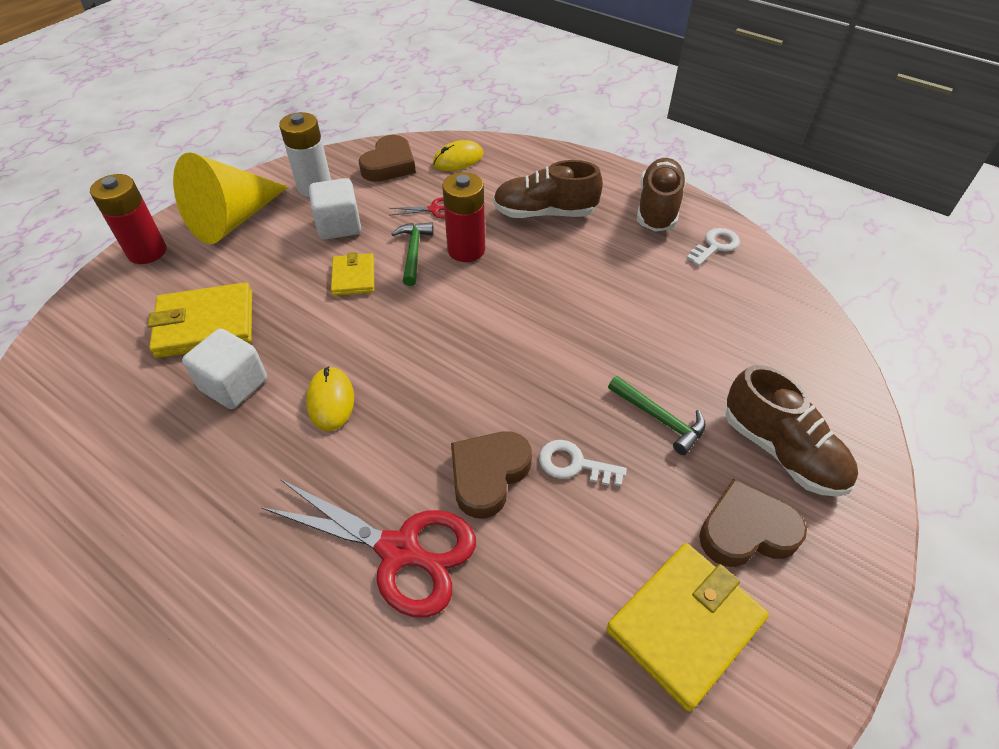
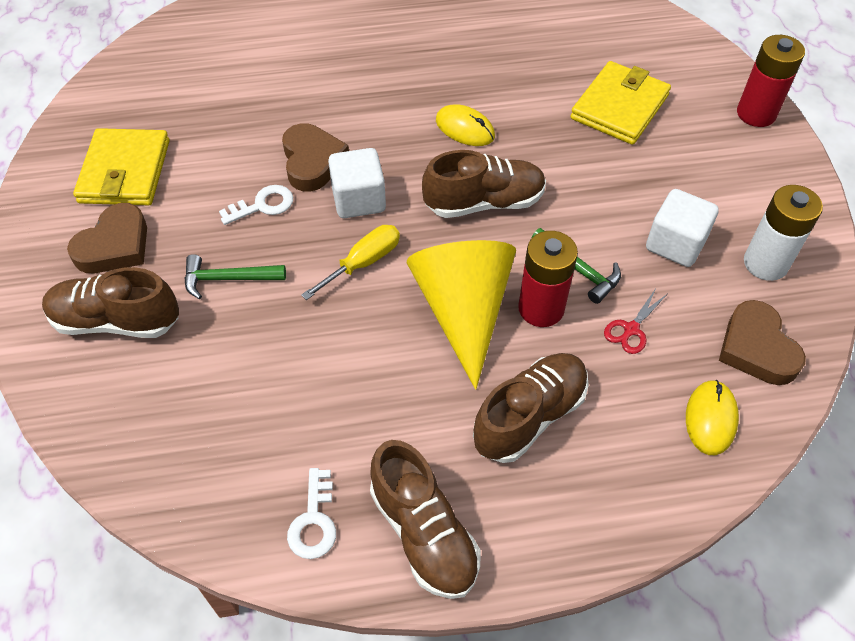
camera: 135 degrees right, 5 degrees up
yellow cone [173,152,288,244] -> yellow cone moved to [407,240,516,390]
white cube [182,328,267,409] -> white cube moved to [328,148,386,218]
red scissors [261,479,476,617] -> none
yellow wallet [331,252,374,296] -> none
none -> yellow screwdriver [301,225,400,300]
none -> brown shoe [422,150,546,218]

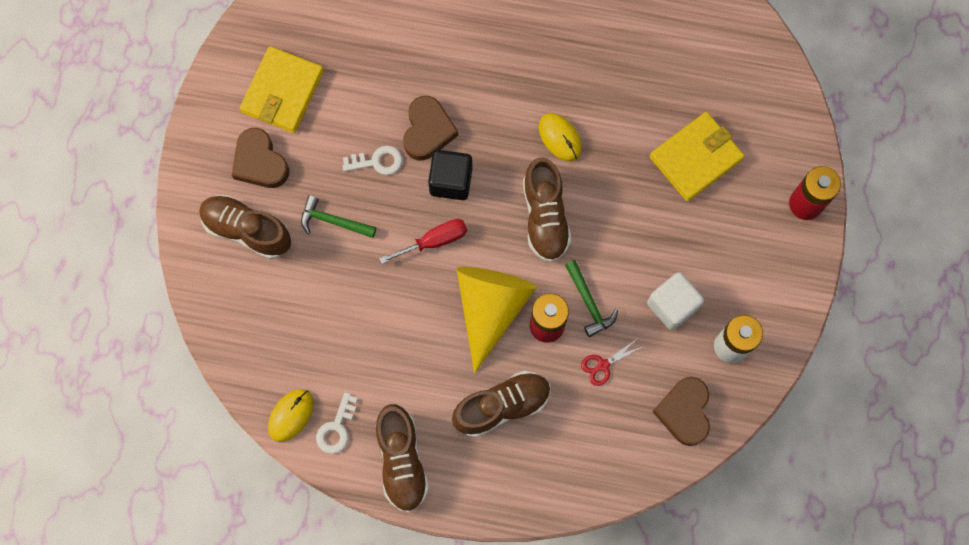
camera: 20 degrees right, 20 degrees up
brown heart [67,203,147,273] -> brown heart turned 90 degrees clockwise [232,128,289,188]
yellow screwdriver [301,225,400,300] -> red screwdriver [379,219,467,264]
white cube [328,148,386,218] -> black cube [428,150,473,200]
brown shoe [422,150,546,218] -> brown shoe turned 75 degrees clockwise [523,157,572,262]
yellow mouse [686,380,739,455] -> yellow mouse moved to [268,389,314,442]

